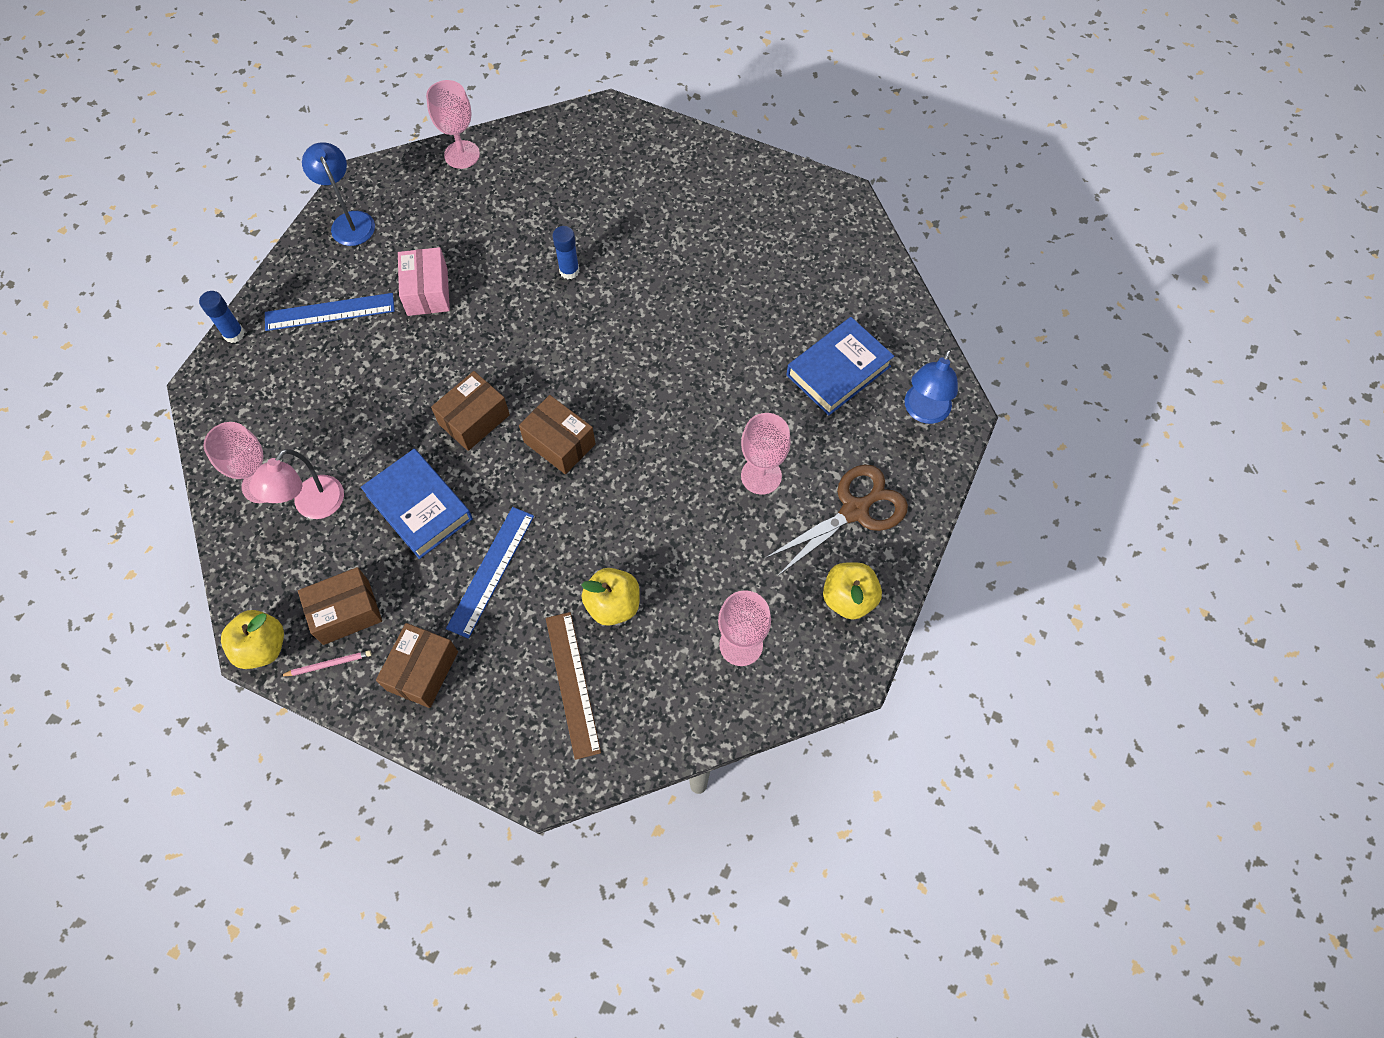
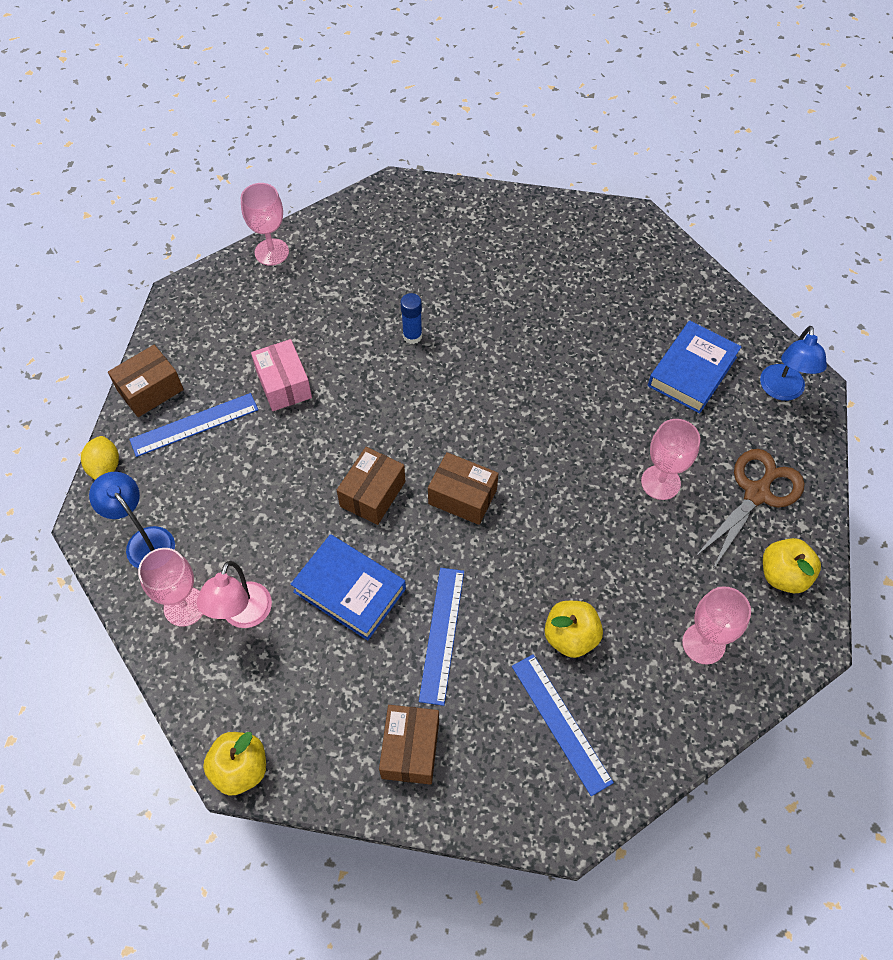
camera: 15 degrees left, 5 degrees down
blue glue stick [199,291,245,343] -> yellow lemon [81,436,119,480]
pink pencil [281,650,372,676] -> none
brown box [298,567,382,645] -> brown box moved to [108,345,184,417]
blue lamp [302,142,375,246] -> blue lamp moved to [89,472,175,568]
brown ruler [546,612,601,760] -> blue ruler [512,654,614,796]

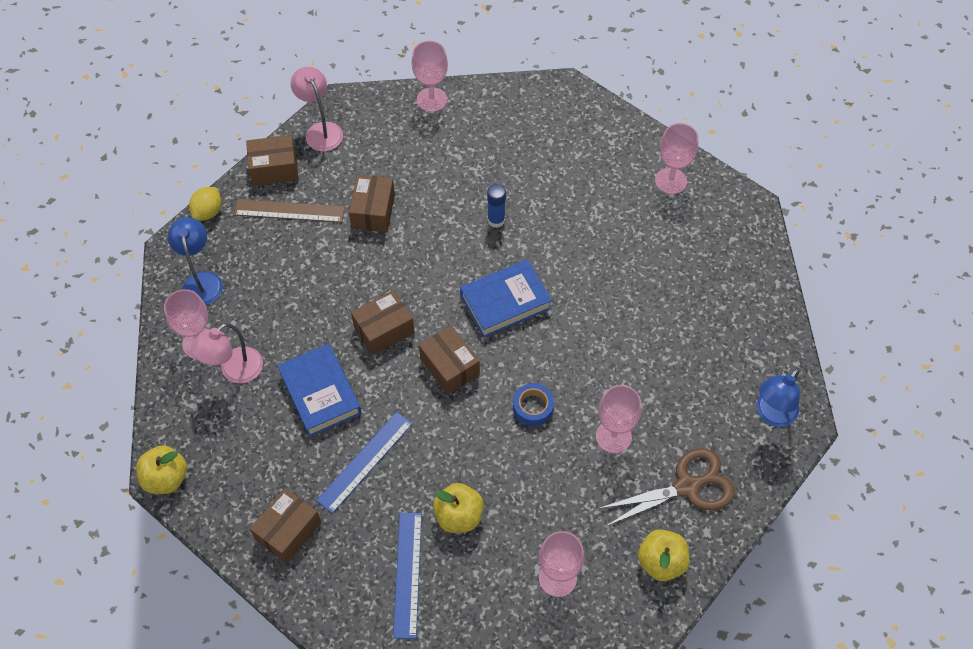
camera: 30 degrees right, 0 degrees up
blue ruler [129,393,258,457] -> brown ruler [234,199,345,223]
pink box [251,339,312,411] -> brown box [349,175,395,232]
blue book [648,321,742,414] -> blue book moved to [460,259,552,338]
none -> pink lamp [291,67,343,151]
none -> blue tape [513,383,554,426]
none -> pink goblet [655,123,698,194]

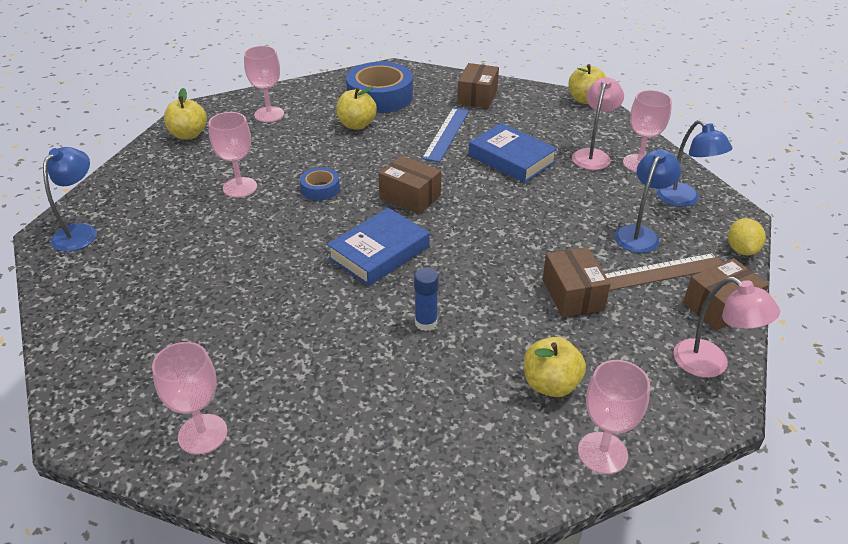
camera: 160 degrees right, 20 degrees down
brown box [351,290,415,355] -> none
blue ruler [393,513,422,639] -> blue tape [346,62,413,113]
brown scissors [597,448,735,527] -> none
none -> yellow apple [524,337,586,397]
none -> blue lamp [615,149,681,253]

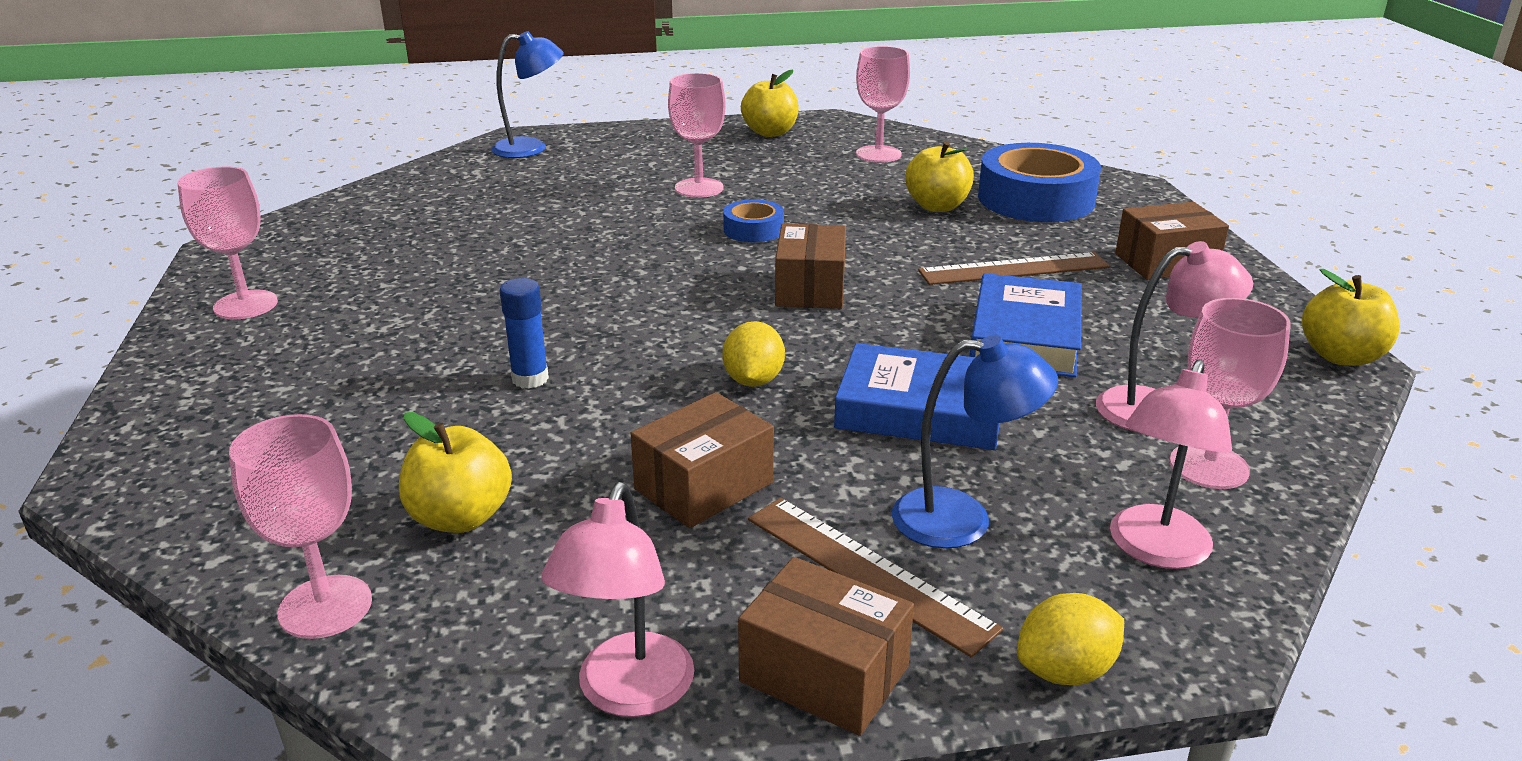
camera: 60 degrees right, 10 degrees down
blue book [327,208,429,286] -> blue book moved to [834,343,1000,450]
blue ruler [422,108,469,162] -> brown ruler [918,252,1110,285]
blue lamp [657,120,733,207] -> pink lamp [1110,360,1232,569]
none -> yellow lemon [722,321,785,387]

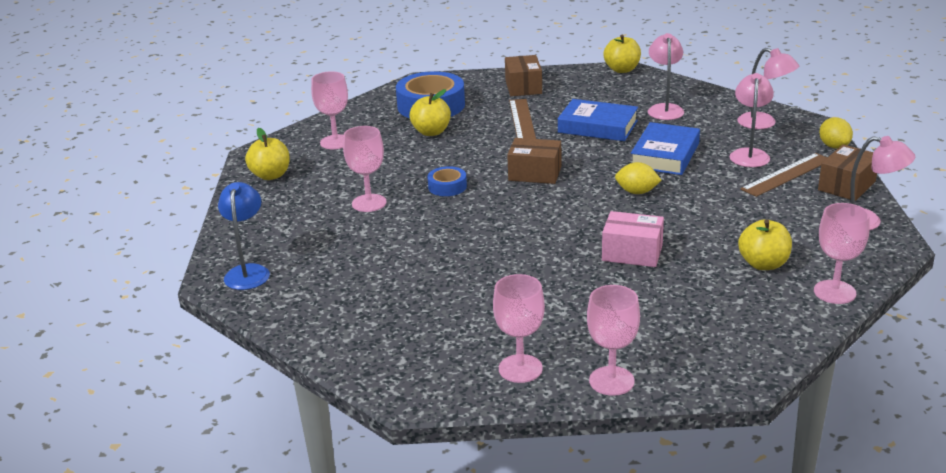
camera: 80 degrees left, 0 degrees up
blue glue stick [500,278,549,389] -> pink box [602,211,664,267]
brown box [630,392,774,528] -> none
blue lamp [892,335,1058,549] -> pink lamp [730,73,774,167]
pink goblet [1170,298,1291,489] -> pink goblet moved to [587,285,640,396]

